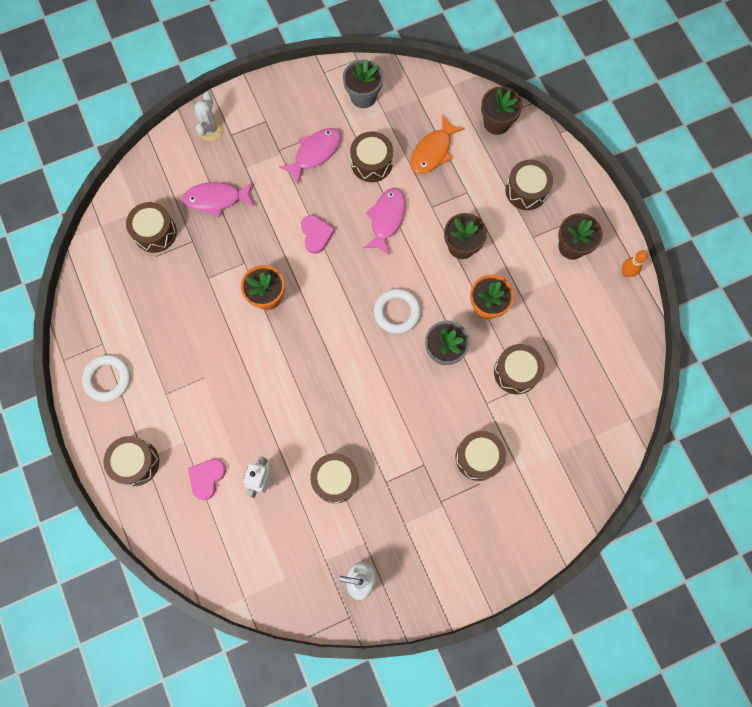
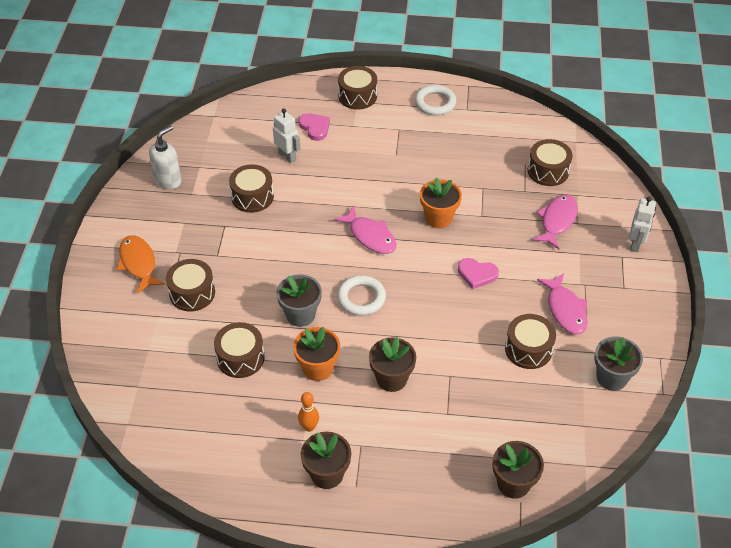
camera: 120 degrees right, 25 degrees down
white cactus [194,92,224,141] -> white robot [629,197,656,252]
pink fish [363,188,406,256] -> pink fish moved to [334,206,396,254]
orange fish [410,115,465,174] -> orange fish moved to [117,235,165,294]
brown drum [505,160,553,210] -> none
orange bowling pin [622,250,648,277] -> orange bowling pin moved to [298,392,319,432]

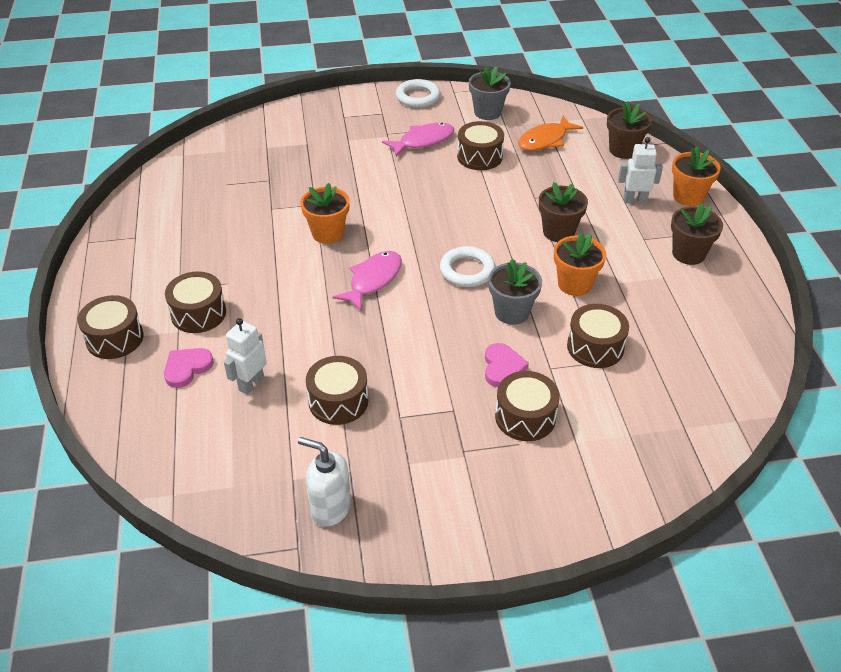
camera: 105 degrees left, 5 degrees down
orange fish [117,235,165,294] -> orange fish moved to [518,116,583,151]
orange bowling pin [298,392,319,432] -> none
white ring [415,85,456,116] -> white ring moved to [396,79,440,108]
pink heart [458,258,499,289] -> pink heart moved to [485,343,529,387]
brown drum [527,139,573,186] -> brown drum moved to [165,271,226,333]
pink fish [532,195,578,249] -> none
white robot [629,197,656,252] -> white robot moved to [618,137,663,204]
none -> orange flower pot [672,146,721,206]

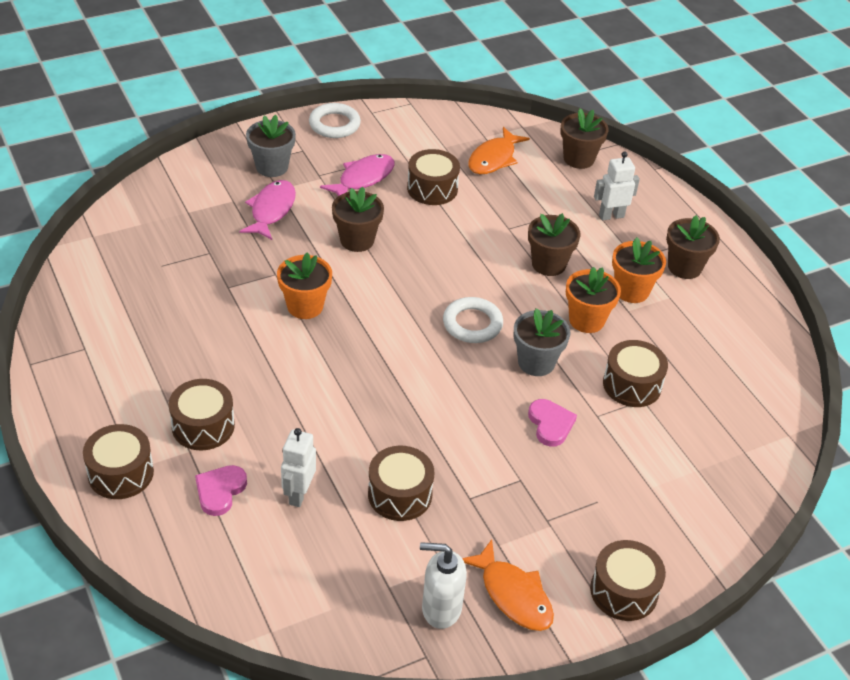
camera: 20 degrees left, 0 degrees up
pink fish [332,251,402,311] -> pink fish moved to [239,180,296,240]
grey flower pot [469,65,511,120] -> grey flower pot moved to [246,115,296,177]
brown drum [495,371,560,441] -> brown drum moved to [590,540,666,621]
orange flower pot [672,146,721,206] -> orange flower pot moved to [612,237,666,303]
none -> brown flower pot [332,187,384,252]
none -> orange fish [462,539,554,631]

